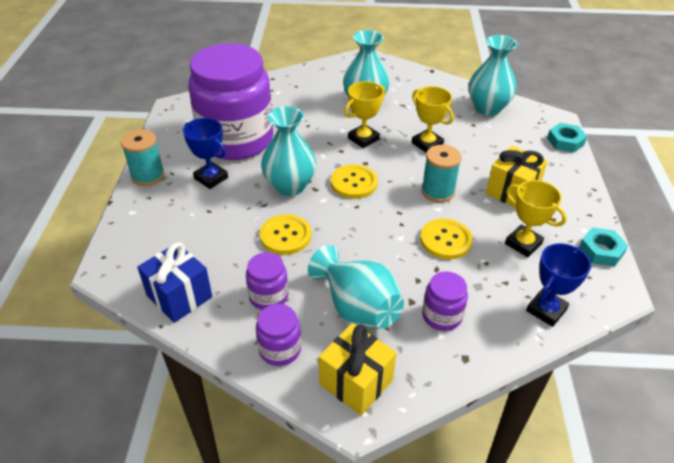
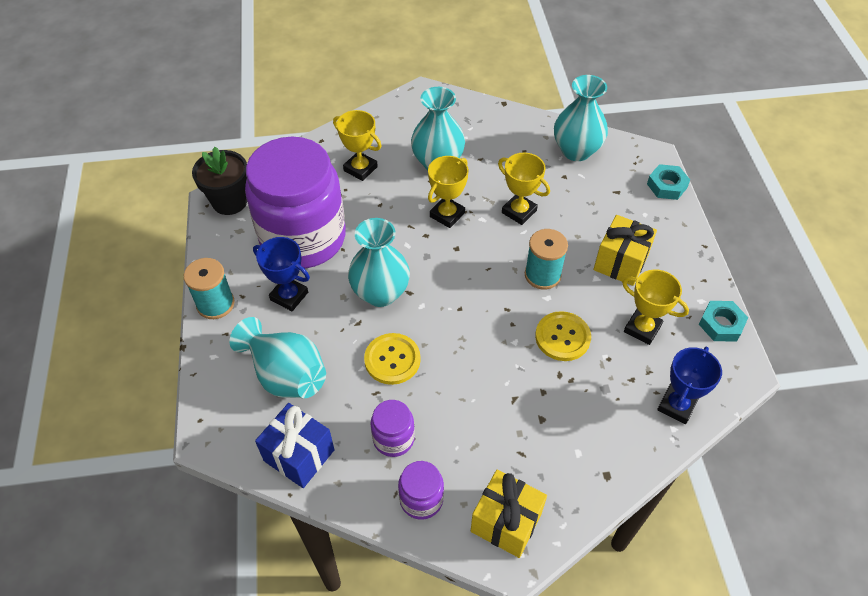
camera: 10 degrees left, 10 degrees up
turquoise vase [308,245,404,329] -> turquoise vase moved to [229,317,326,398]
yellow button [331,164,378,199] -> none
purple jar [422,272,468,331] -> none
none -> black flower pot [192,147,247,215]
none -> yellow trophy [333,110,382,181]

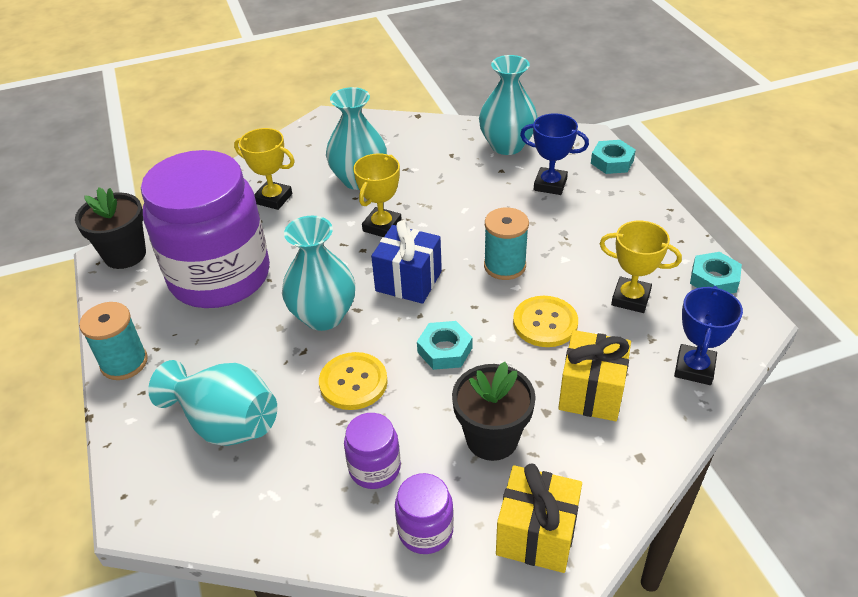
camera: 10 degrees left, 10 degrees down
blue trophy [253,237,310,311] -> blue trophy moved to [520,113,589,195]
blue gift [255,403,334,488] -> blue gift moved to [371,220,442,304]
yellow trophy [498,153,550,225] -> none
yellow gift [594,215,657,286] -> yellow gift moved to [558,330,631,421]
none -> turquoise nut [417,321,472,370]
none -> black flower pot [452,362,536,461]

